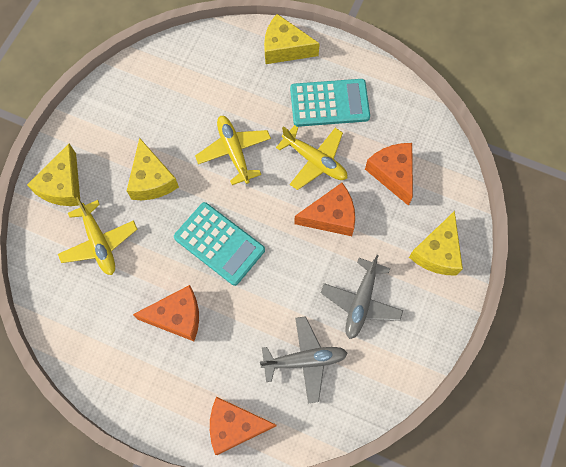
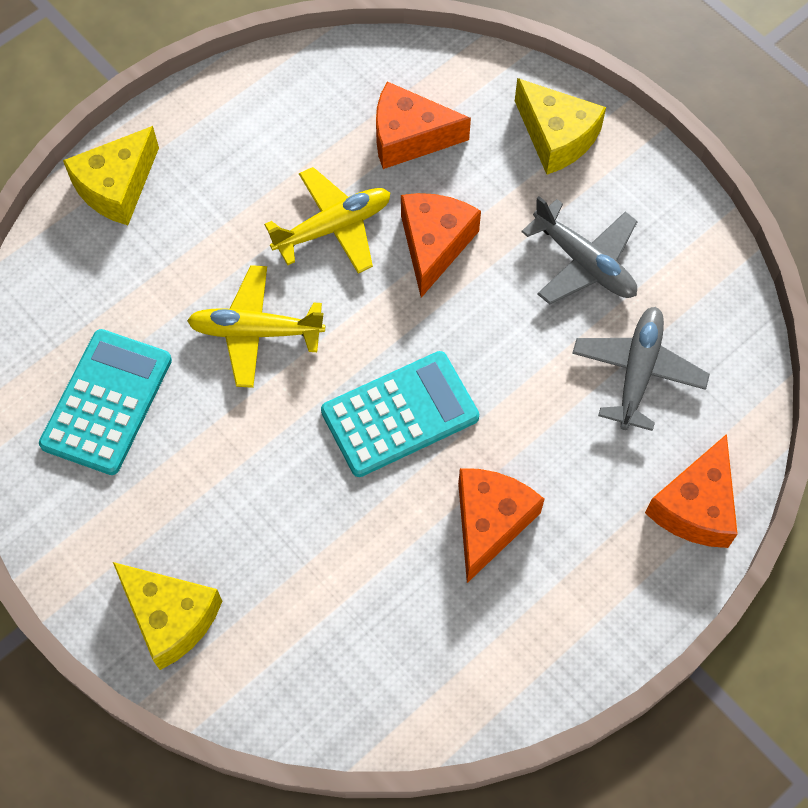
camera: 65 degrees left, 5 degrees down
yellow plane [58,197,137,275] -> none
yellow cheese [127,138,179,200] -> none
turquoise calculator [290,79,370,127] -> turquoise calculator moved to [39,329,172,475]

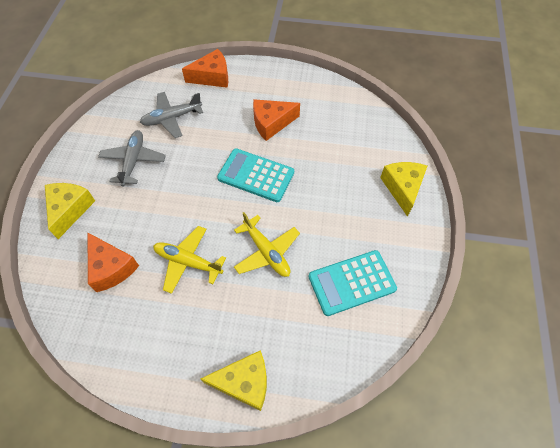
camera: 130 degrees left, 5 degrees down
orange cheese [401,193,481,298] -> none

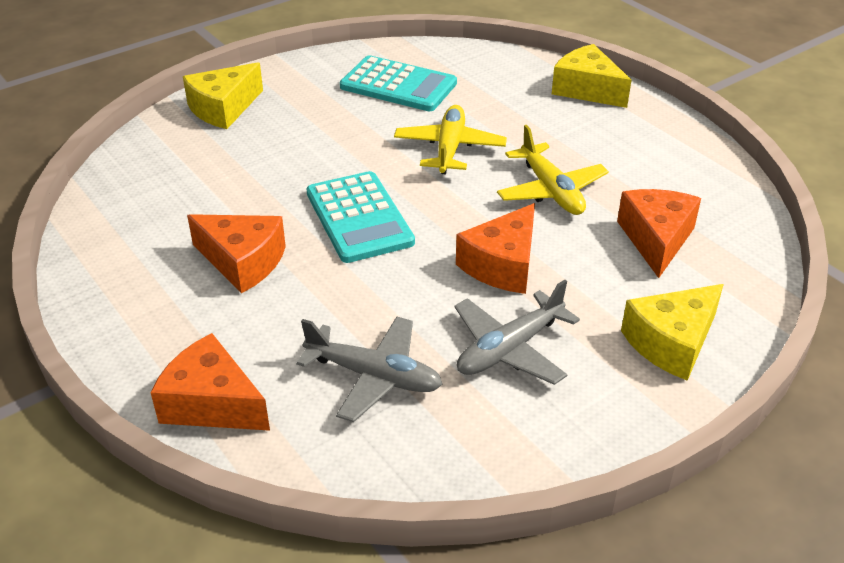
camera: 135 degrees left, 20 degrees down
none -> orange cheese [456,203,535,294]

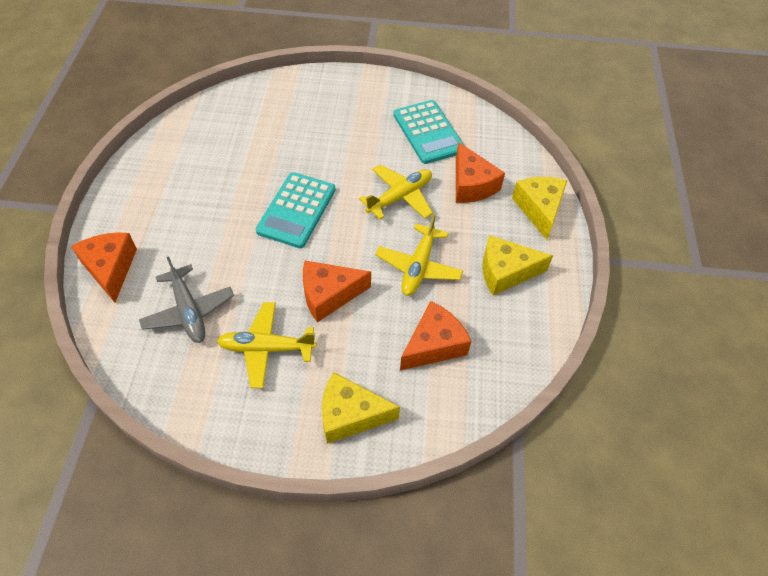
camera: 40 degrees right, 15 degrees up
yellow cheese [183,62,263,129] -> yellow cheese moved to [483,235,553,295]
orange cheese [187,214,286,293] -> orange cheese moved to [456,142,505,203]
grey plane [455,280,580,385] -> yellow plane [217,302,316,389]

